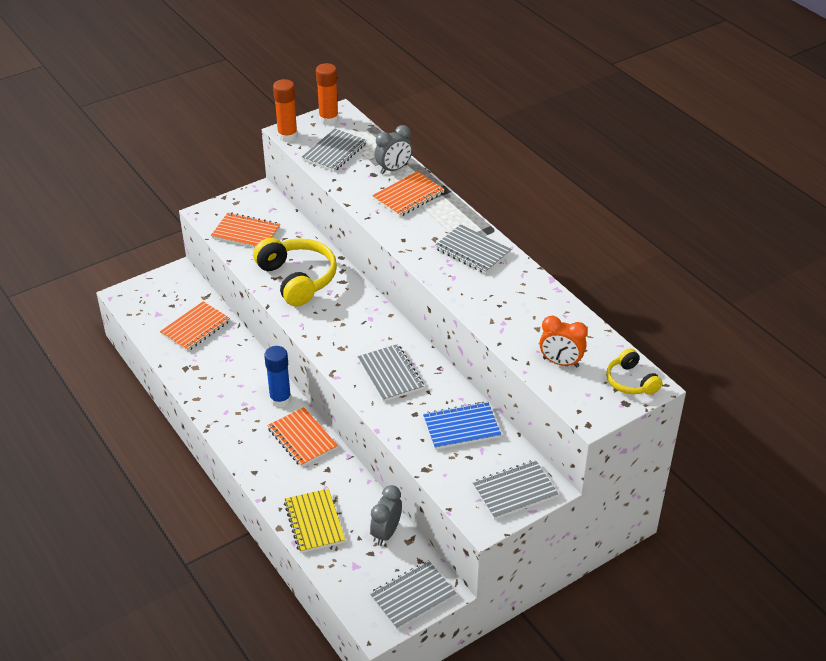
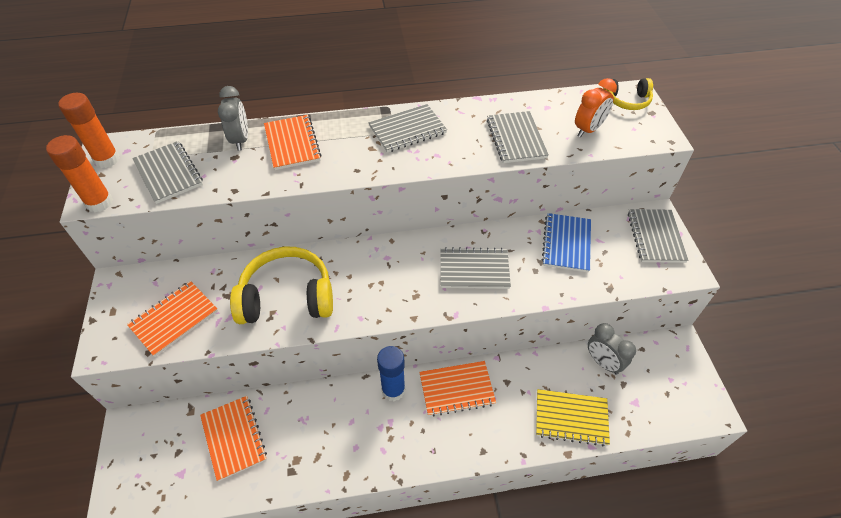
camera: 65 degrees left, 10 degrees up
grey notebook [370,560,456,630] -> grey notebook moved to [487,111,549,163]

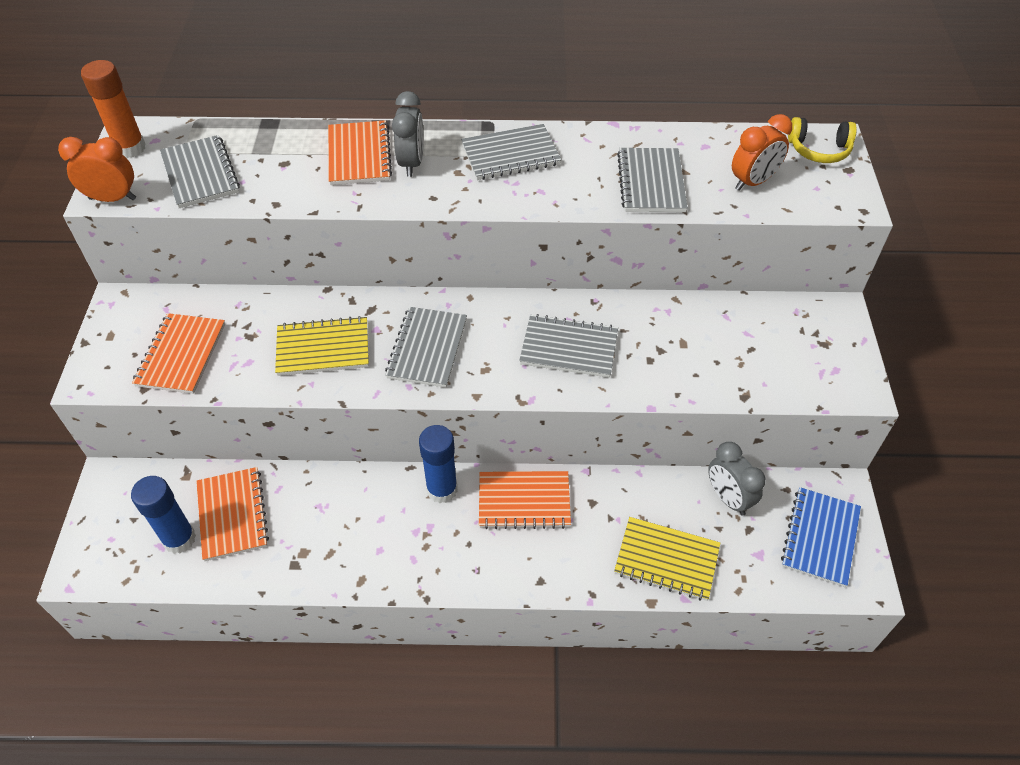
camera: 10 degrees right, 0 degrees up
orange glue stick [46,135,113,212] -> orange clock [58,137,136,202]
orange notebook [127,281,218,357] -> orange notebook turned 45 degrees counterclockwise [132,313,225,394]
grey clock [218,86,248,151] -> grey clock moved to [392,91,424,177]
yellow headphones [230,247,333,324] -> yellow notebook [275,316,369,376]
blue notebook [542,213,591,272] -> blue notebook moved to [781,487,861,587]
grey notebook [628,209,688,263] -> grey notebook moved to [385,307,467,388]
none -> blue glue stick [131,476,196,554]

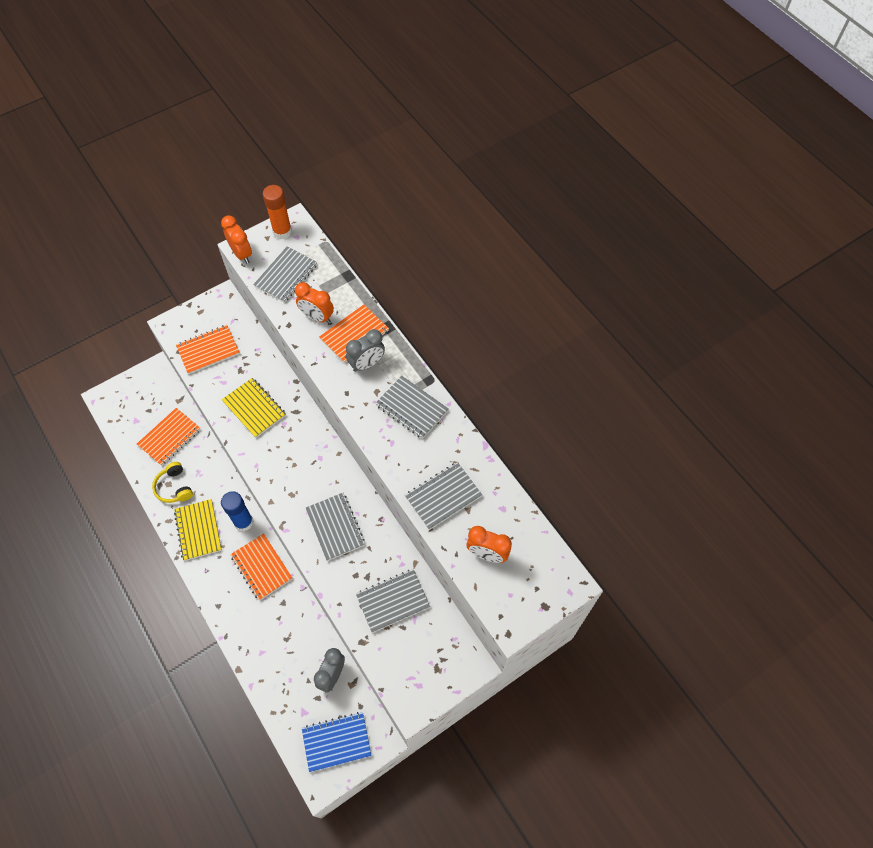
camera: 55 degrees right, 10 degrees up
blue glue stick [131,476,196,554] -> none
grey notebook [385,307,467,388] -> grey notebook moved to [356,569,430,633]
yellow notebook [614,517,720,601] -> yellow notebook moved to [174,499,222,561]
yellow headphones [788,117,857,163] -> yellow headphones moved to [152,462,193,503]
none -> orange clock [295,282,334,323]

